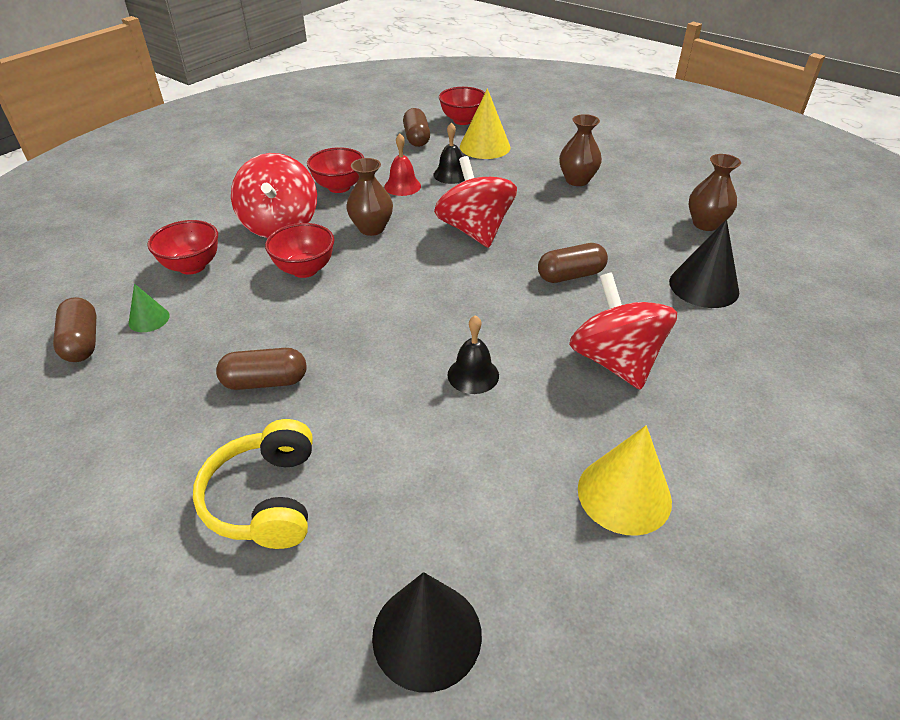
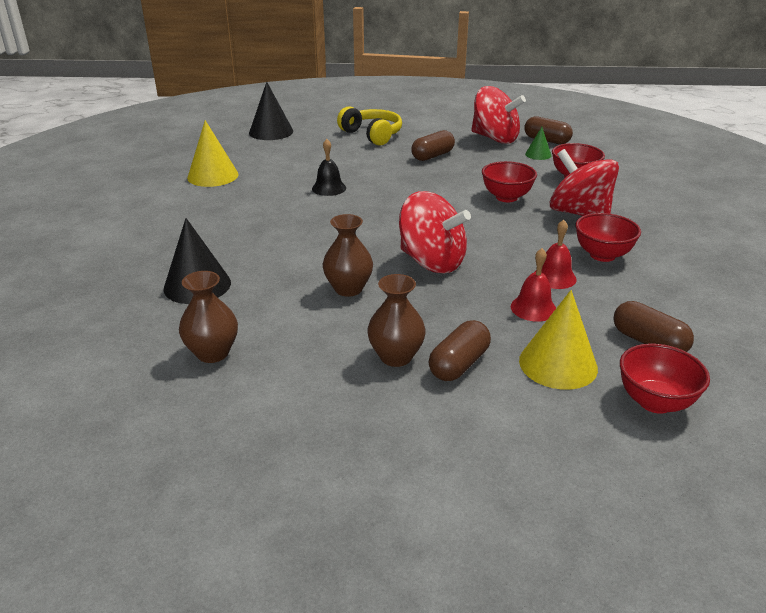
camera: 145 degrees right, 10 degrees down
brown vase [346,158,393,236] -> brown vase moved to [323,214,373,297]
black bell [433,122,465,184] -> red bell [511,248,556,322]
brown capsule [538,243,608,283] -> brown capsule moved to [429,320,491,381]
red spinning top [569,272,677,390] -> red spinning top moved to [471,86,526,144]

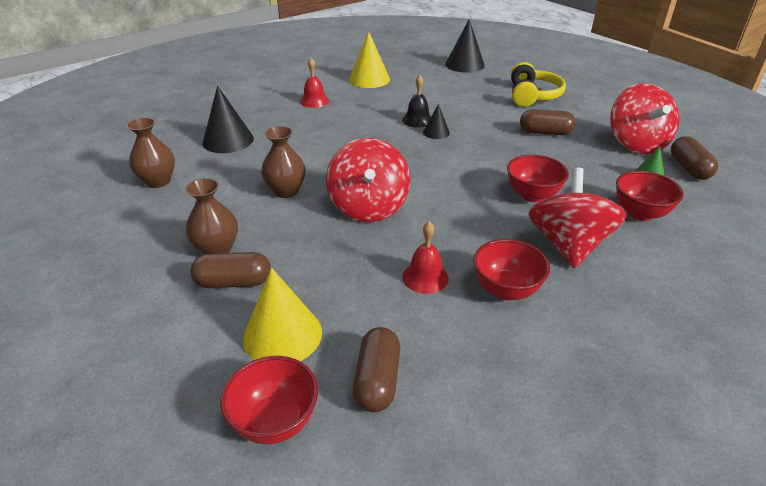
camera: 50 degrees right, 5 degrees up
red bell [511,248,556,322] -> red bell moved to [300,58,329,108]
none -> black cone [423,104,450,139]

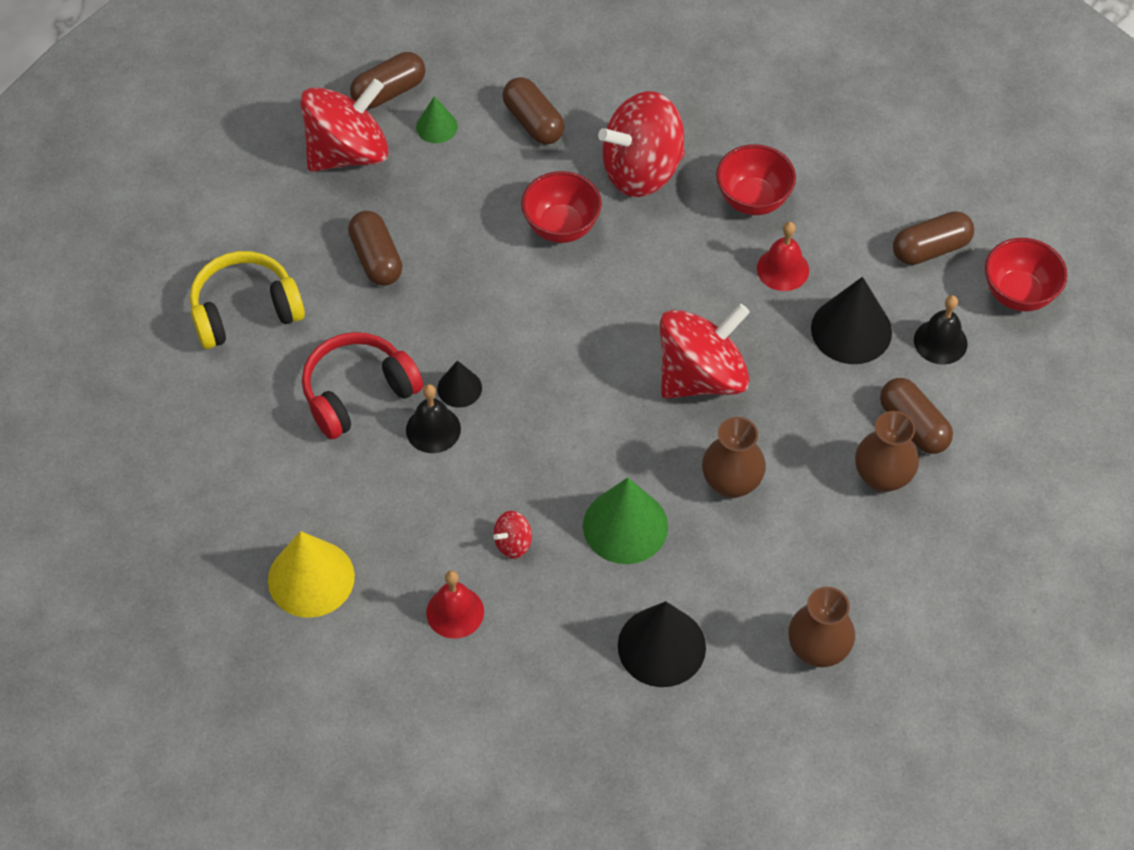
camera: 120 degrees left, 20 degrees up
yellow cone [243,268,322,361] -> black bell [914,295,967,365]
black cone [445,19,485,73] -> black cone moved to [811,277,892,364]
red bowl [616,171,684,221] -> brown capsule [503,77,565,145]
none -> red headphones [302,332,423,439]
none -> red spinning top [493,511,532,559]
none -> green cone [583,478,668,564]

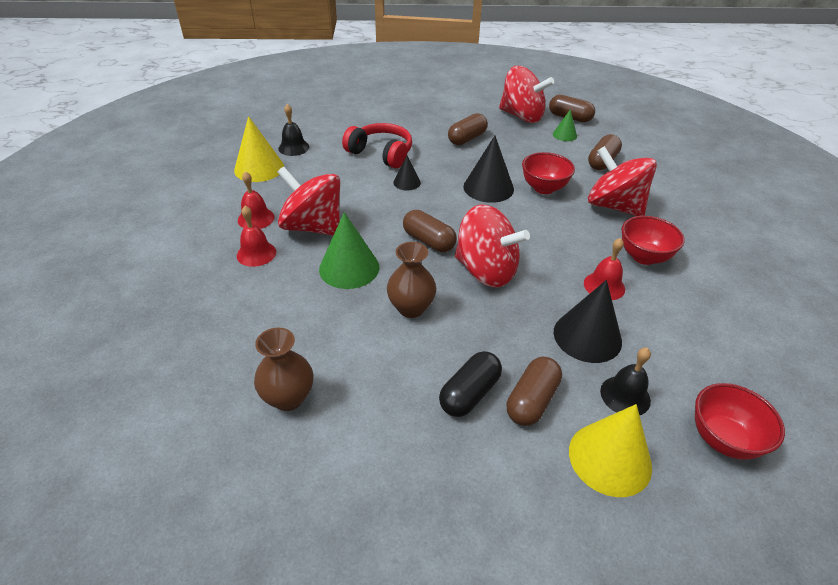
camera: 65 degrees right, 15 degrees down
yellow headphones [190,251,305,349] -> none
black bell [406,384,461,453] -> black bell moved to [278,104,309,156]
red spinning top [493,511,532,559] -> red spinning top [277,167,340,236], size x2.44
black cone [618,601,706,687] -> black cone moved to [463,136,514,203]
brown vase [855,411,919,492] -> black capsule [439,351,502,417]
brown capsule [893,211,974,265] -> brown capsule moved to [403,210,457,252]
none -> red bell [237,206,276,267]
none -> yellow cone [569,404,652,497]

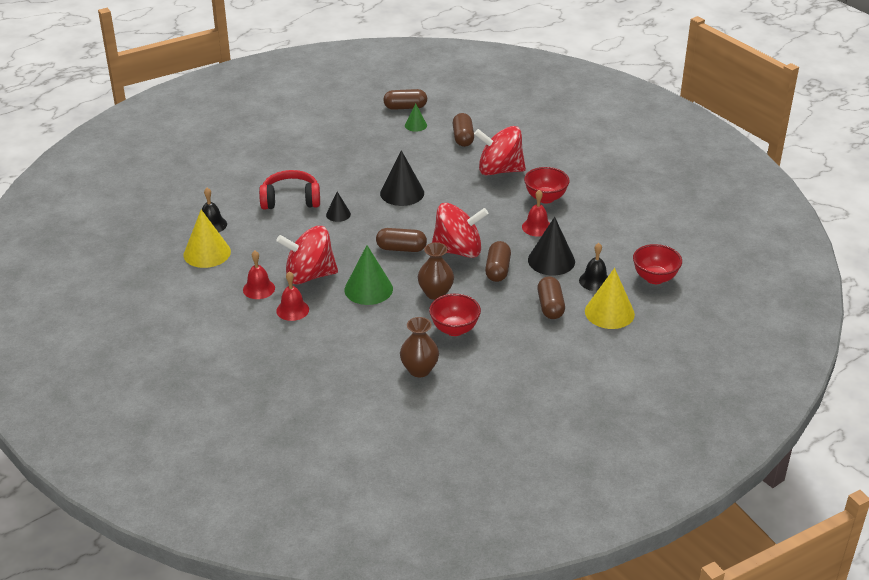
camera: 35 degrees left, 5 degrees down
black capsule [439,351,502,417] -> none
brown capsule [448,113,488,145] -> brown capsule moved to [485,241,511,282]
red spinning top [499,66,554,123] -> none
red bowl [522,152,575,194] -> red bowl moved to [429,294,481,336]

